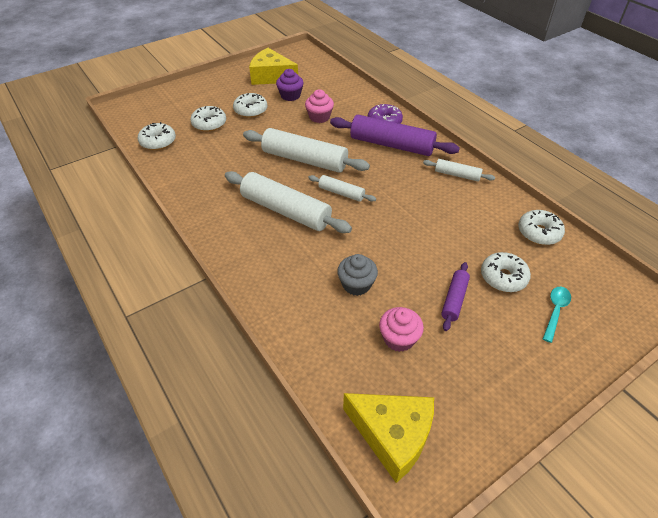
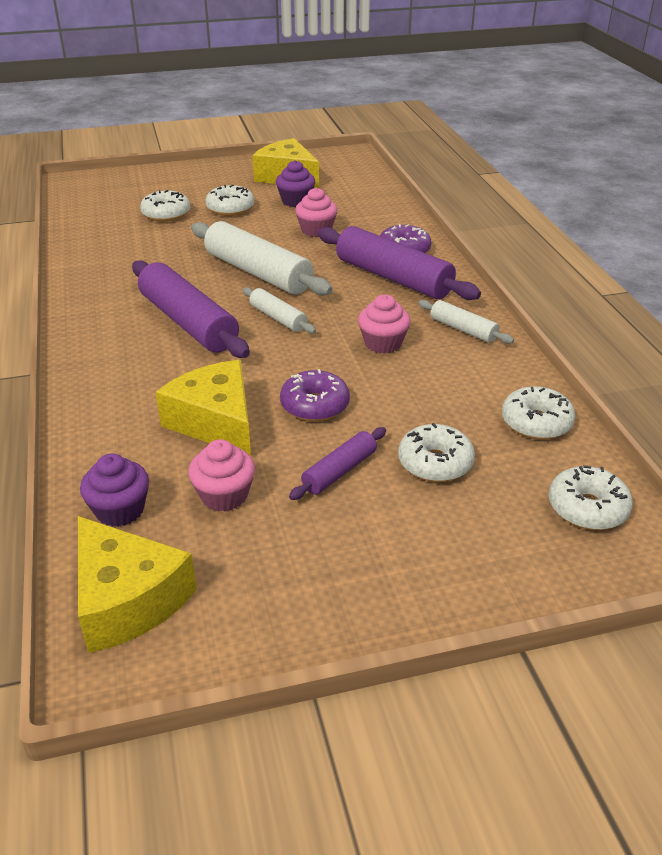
camera: 20 degrees right, 10 degrees down
white donut [138,122,176,150] -> white donut moved to [549,465,633,530]
white rolling pin [225,171,352,233] -> purple rolling pin [132,260,250,358]
grey cupcake [337,254,378,296] -> yellow cheese [156,360,251,456]
turquoise spoon [543,286,571,343] -> none
none -> purple cupcake [80,453,149,527]
none -> purple donut [280,369,350,421]
none -> pink cupcake [358,294,411,354]

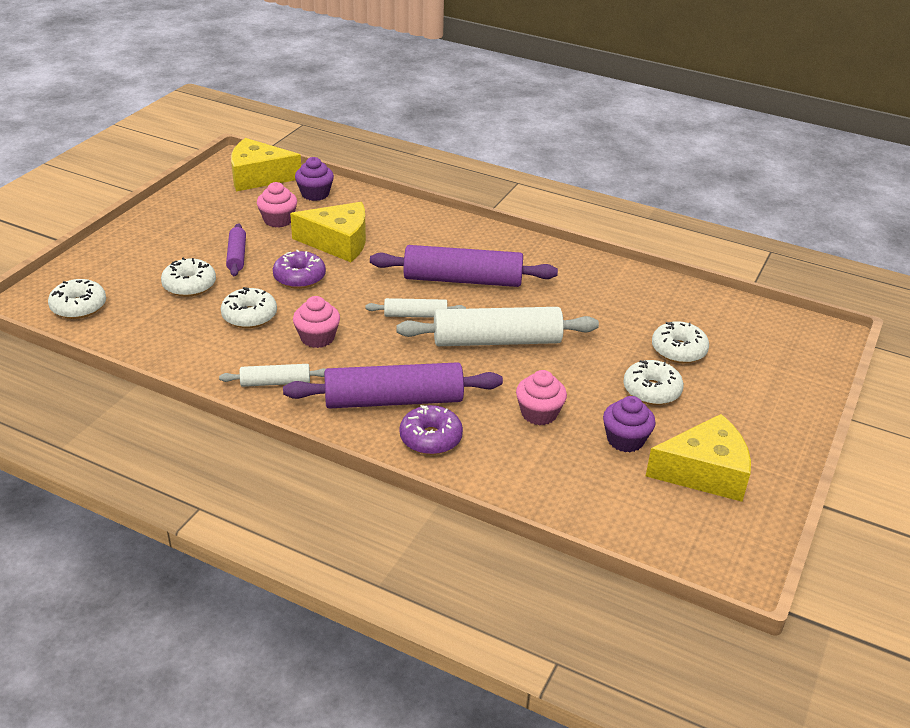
camera: 130 degrees right, 0 degrees up
white donut [502,386,575,440] -> white donut moved to [221,287,277,328]

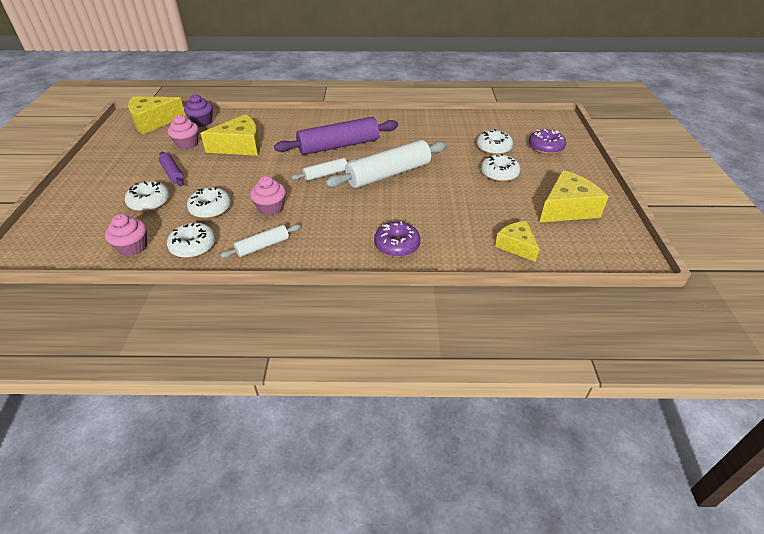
camera: 25 degrees left, 5 degrees up
white donut [48,279,106,319] -> white donut moved to [167,222,216,258]
purple donut [273,250,326,289] -> purple donut moved to [529,129,566,154]
purple rolling pin [283,362,503,409] -> none
pink cupcake [516,370,567,425] -> pink cupcake moved to [105,214,147,256]
purple cupcake [603,396,656,452] -> none
none -> yellow cheese [495,221,539,262]

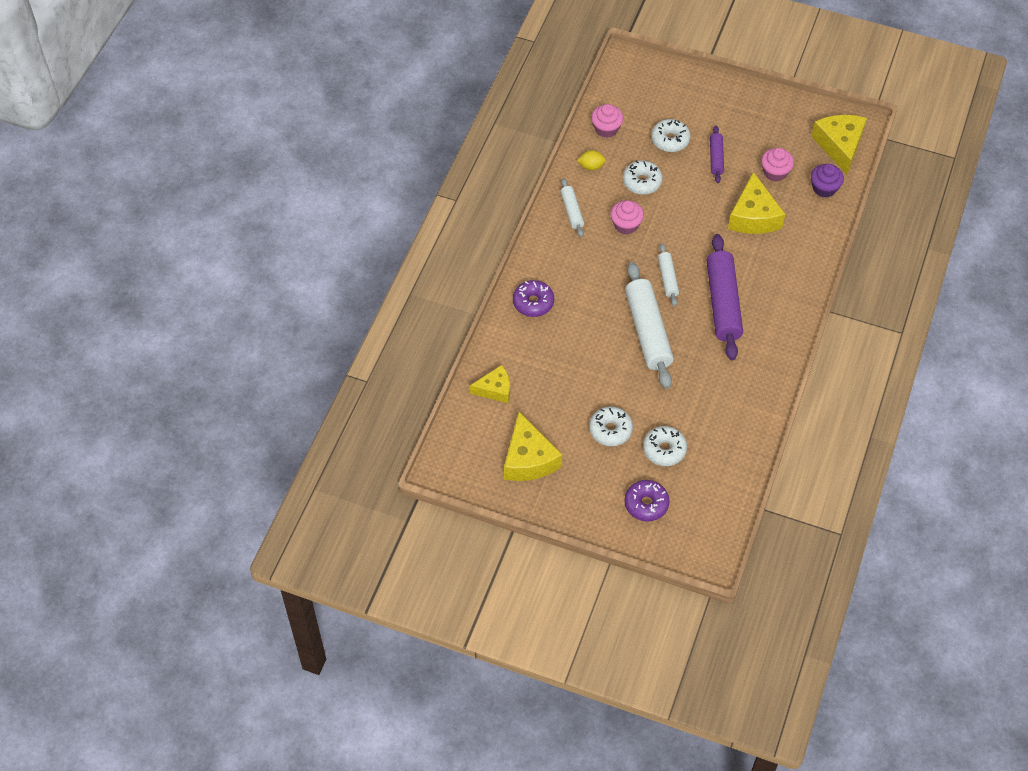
camera: 110 degrees right, 15 degrees up
purple rolling pin [159,152,184,186] -> purple rolling pin turned 75 degrees counterclockwise [710,126,724,183]
white donut [167,222,216,258] -> yellow lemon [577,150,606,171]

